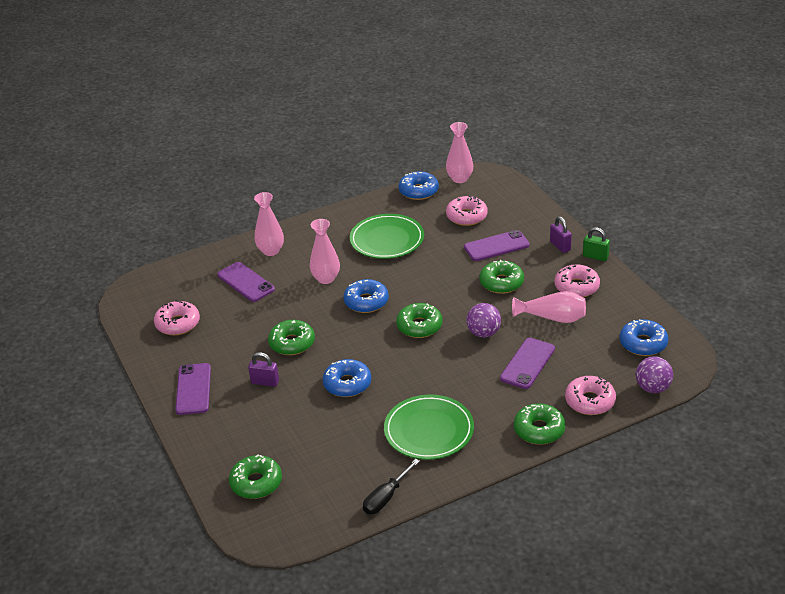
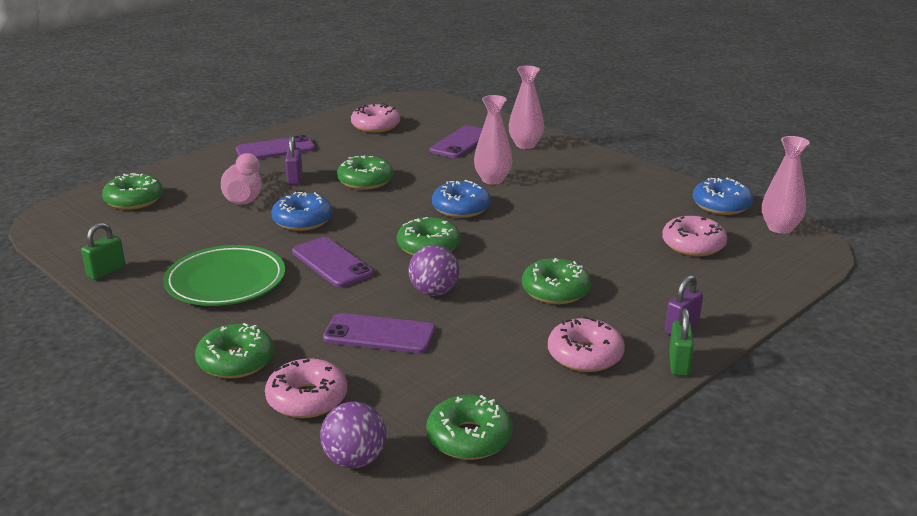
camera: 70 degrees right, 10 degrees down
green plate [350,214,424,259] -> none
black screwdriver [363,459,420,514] -> green padlock [81,223,125,280]
purple phone [464,230,530,261] -> purple phone moved to [292,237,373,287]
pink vase [512,291,586,323] -> pink vase moved to [221,153,262,205]
blue donut [620,319,668,356] -> green donut [426,395,513,460]

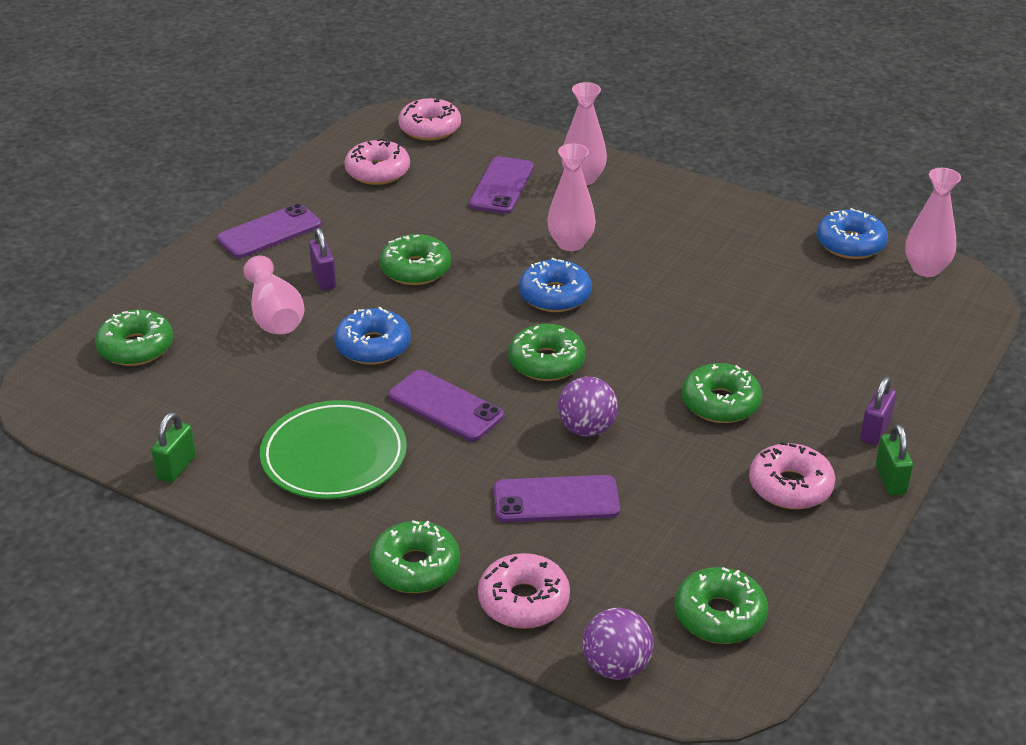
camera: 15 degrees left, 10 degrees up
pink donut [662,216,727,256] -> pink donut moved to [398,98,461,141]

